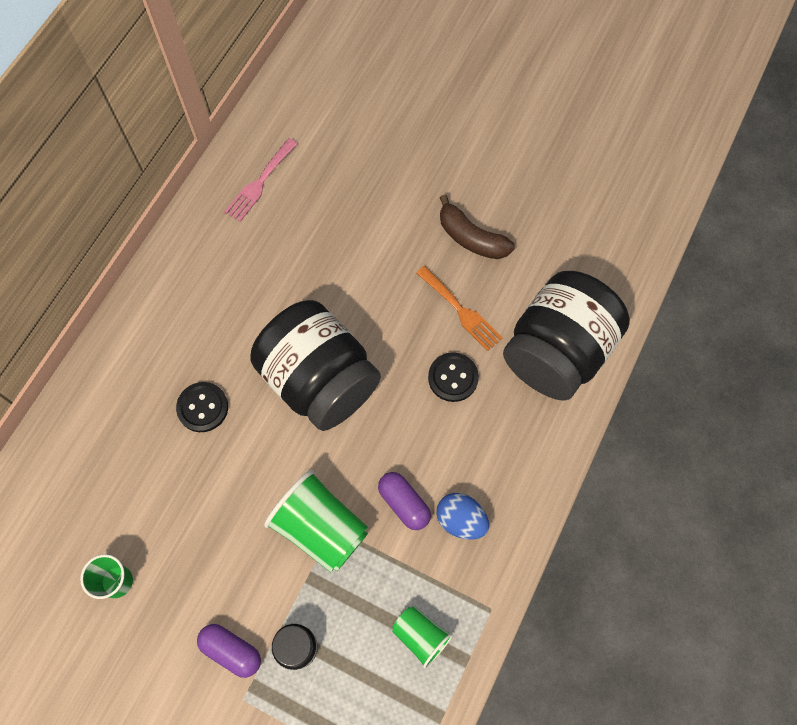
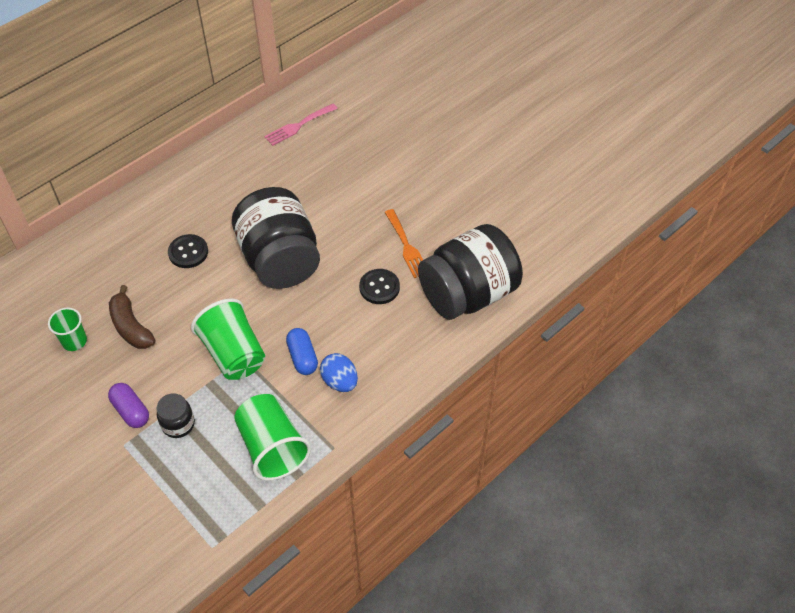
camera: 20 degrees right, 15 degrees down
purple capsule [378,472,431,530] -> blue capsule [286,328,318,375]
green cup [392,606,453,668] -> green cup [234,394,311,481], size x1.75
brown banana [440,194,515,259] -> brown banana moved to [109,285,155,349]

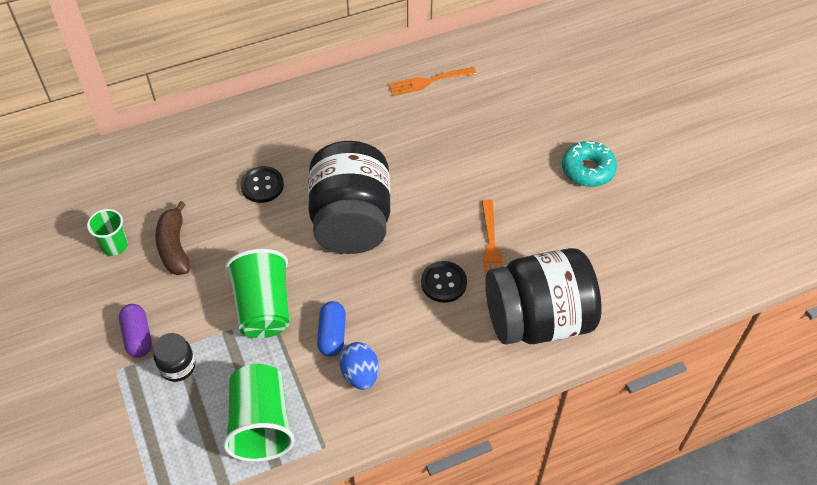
camera: 20 degrees right, 0 degrees up
pink fork [264,104,338,146] -> orange fork [388,67,476,96]
none -> turquoise donut [562,141,617,187]

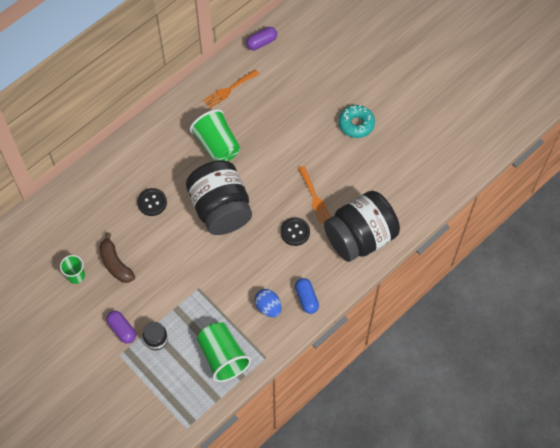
camera: 20 degrees left, 10 degrees up
green cup [225,249,290,338] -> green cup moved to [190,109,240,161]
blue capsule [317,301,346,357] -> blue capsule moved to [295,278,319,314]
none -> purple capsule [246,27,277,50]

